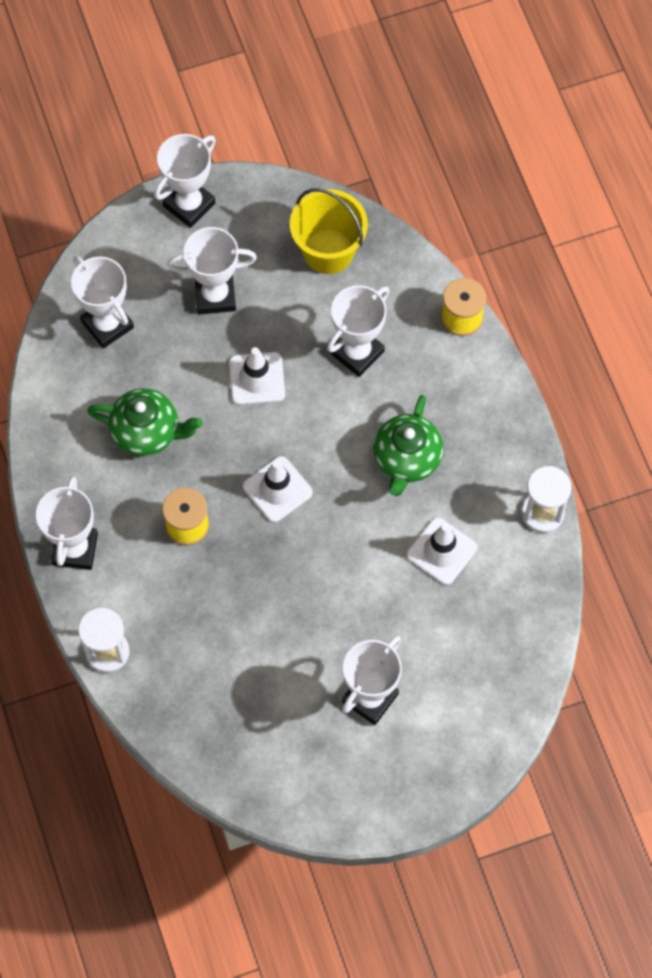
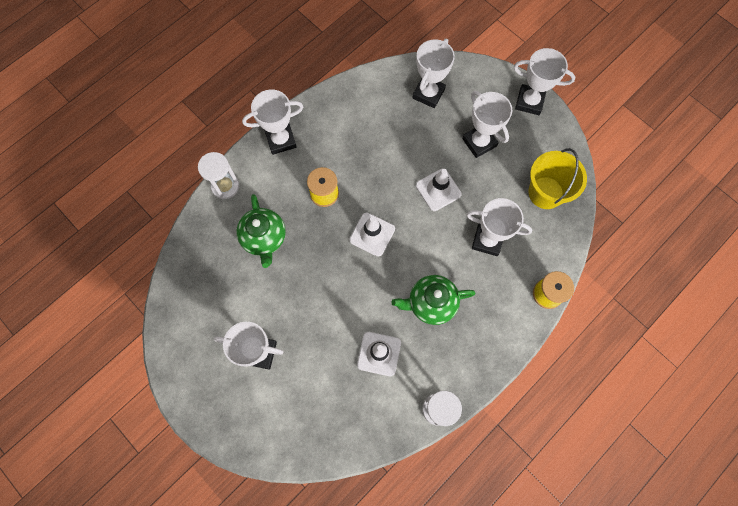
camera: 65 degrees right, 5 degrees up
green teapot [87,388,203,456] -> green teapot moved to [236,194,286,268]

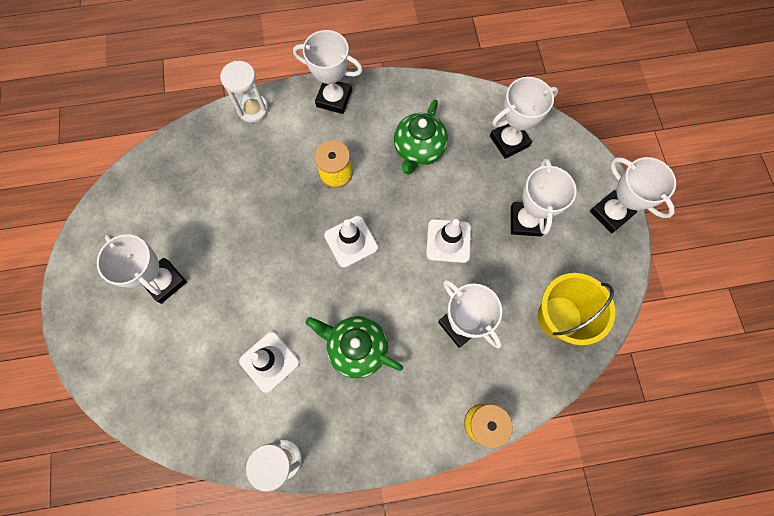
camera: 35 degrees right, 0 degrees up
green teapot [236,194,286,268] -> green teapot moved to [394,100,448,175]

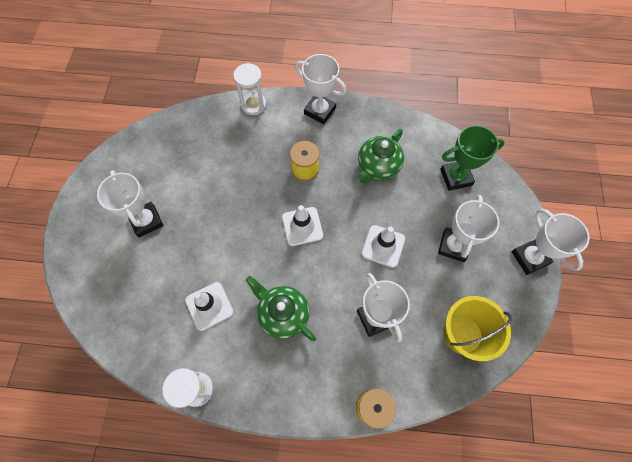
camera: 15 degrees right, 5 degrees down
white trophy [490,77,558,159] -> green trophy [440,125,505,191]

